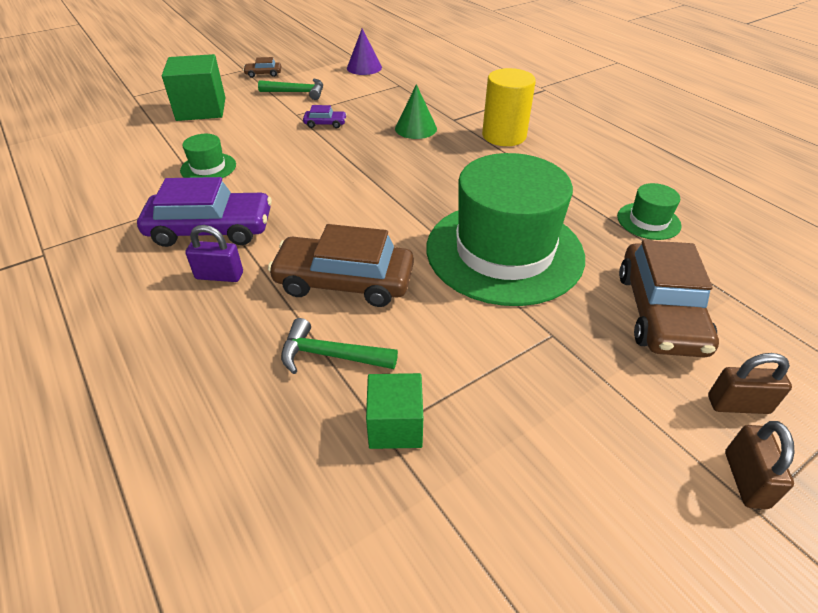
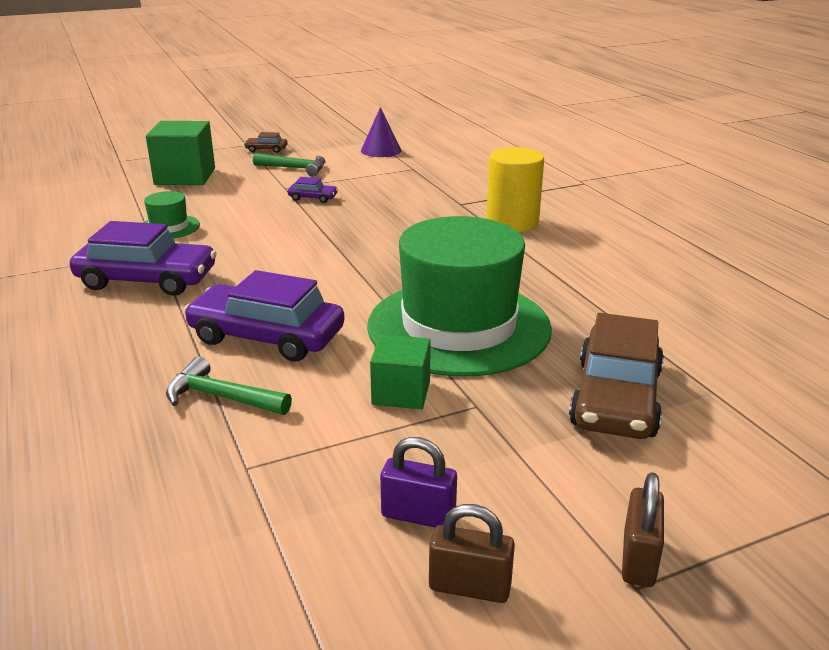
camera: 10 degrees right, 15 degrees down
purple padlock [185,225,243,282] -> purple padlock moved to [380,437,457,527]
brown car [268,224,414,307] -> purple car [184,270,345,361]
green cube [366,373,423,449] -> green cube moved to [370,334,431,409]
green cone [395,84,437,139] -> none
green hat [617,183,682,240] -> none
brown padlock [708,353,792,414] -> brown padlock moved to [429,504,515,603]

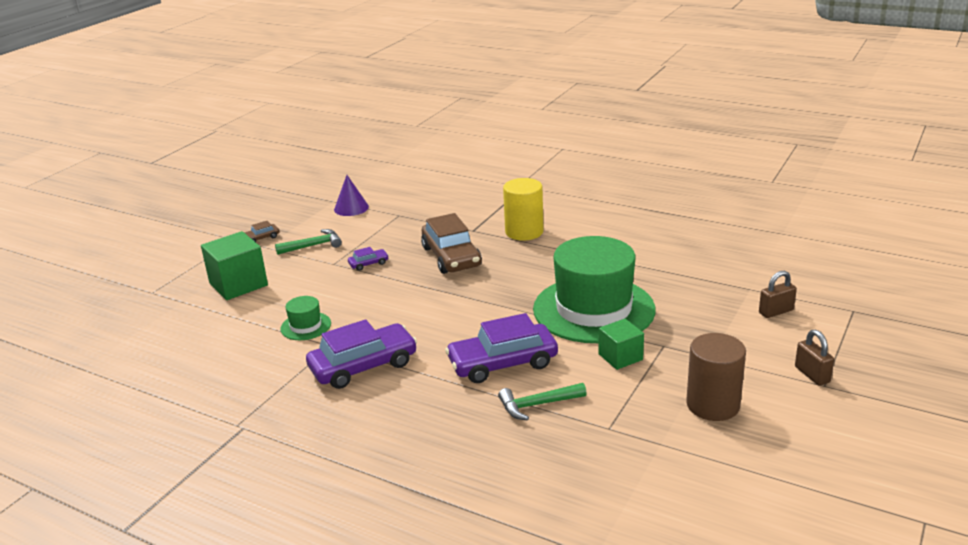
camera: 35 degrees left, 0 degrees up
purple padlock [380,437,457,527] -> brown cylinder [686,333,746,421]
brown padlock [429,504,515,603] -> brown padlock moved to [759,271,797,318]
brown car [569,313,664,439] -> brown car moved to [421,213,482,274]

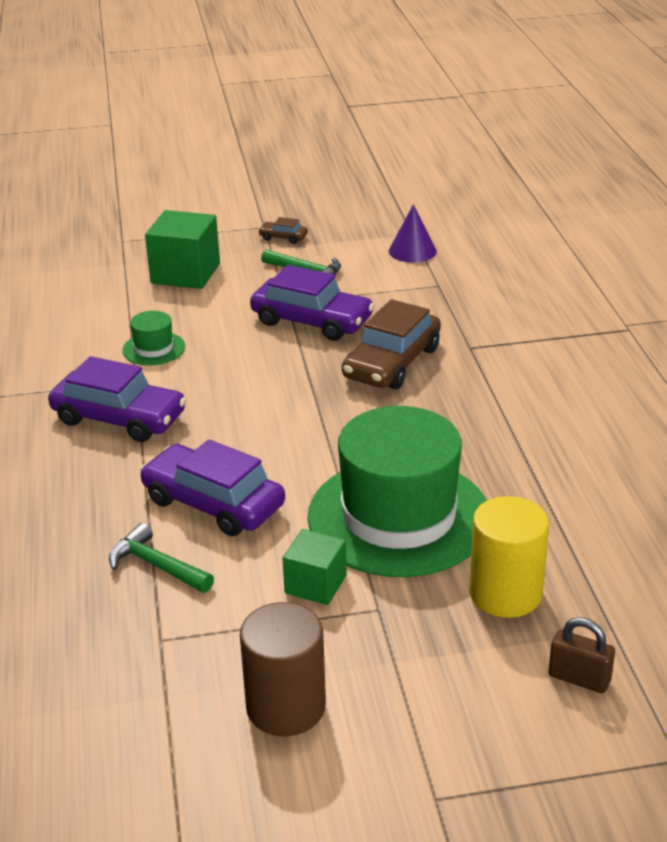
camera: 50 degrees right, 5 degrees up
purple car [348,247,389,271] -> purple car [250,265,374,341], size x2.25
yellow cylinder [503,178,544,241] -> yellow cylinder moved to [470,496,549,618]
brown padlock [795,330,834,386] -> none

